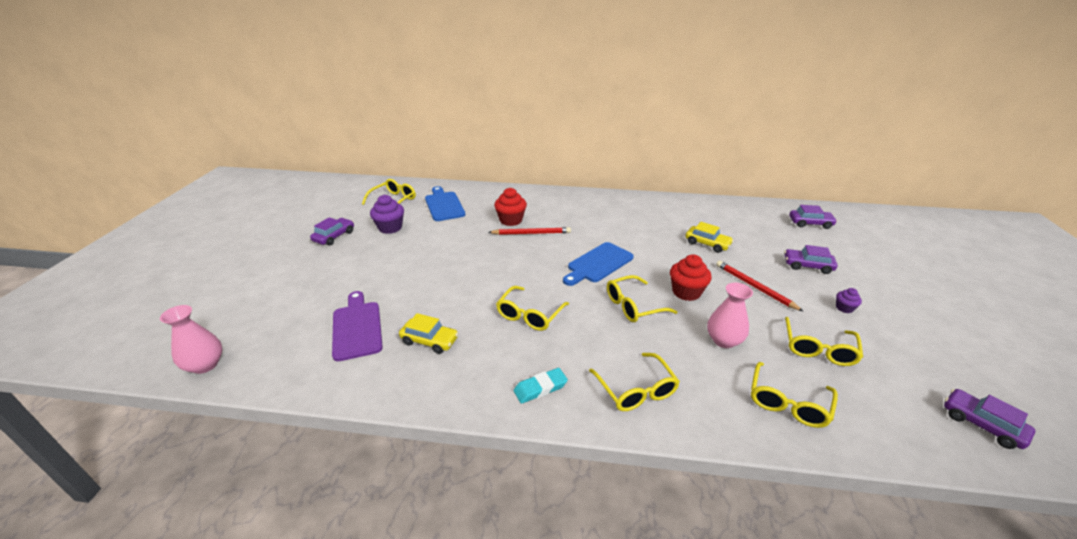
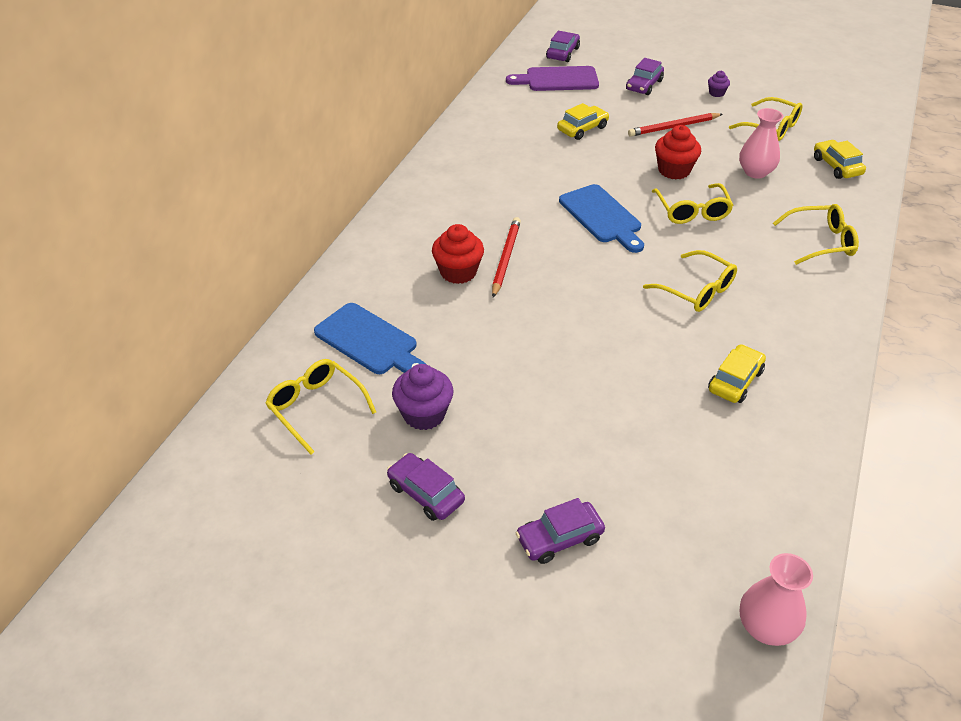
camera: 75 degrees left, 10 degrees up
purple cutting board [332,291,383,361] -> purple cutting board moved to [506,66,599,91]
blue cutting board [425,186,465,221] -> blue cutting board turned 135 degrees counterclockwise [314,303,426,374]
turquoise eraser [514,368,568,404] -> none
yellow glasses [751,362,838,428] -> yellow car [814,140,866,179]
purple car [944,389,1036,449] -> purple car moved to [516,498,605,564]

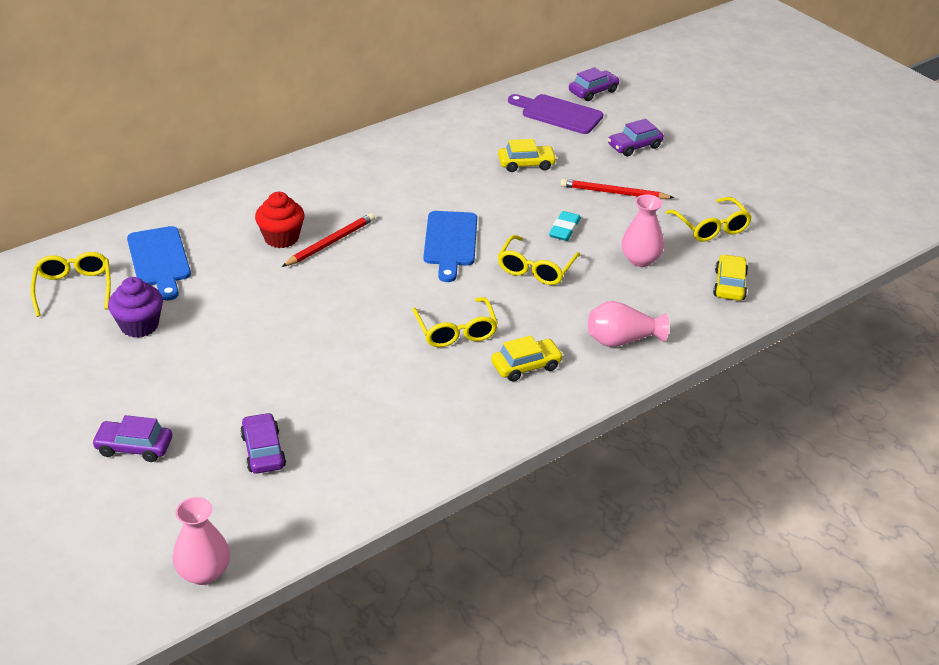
camera: 30 degrees right, 5 degrees down
purple car [387,453,465,521] -> purple car moved to [240,413,286,474]
red cupcake [655,125,701,179] -> turquoise eraser [549,211,581,241]
purple cupcake [708,71,730,97] -> none
yellow car [708,344,766,403] -> yellow car moved to [491,335,563,382]
yellow glasses [773,204,859,265] -> pink vase [588,301,669,347]

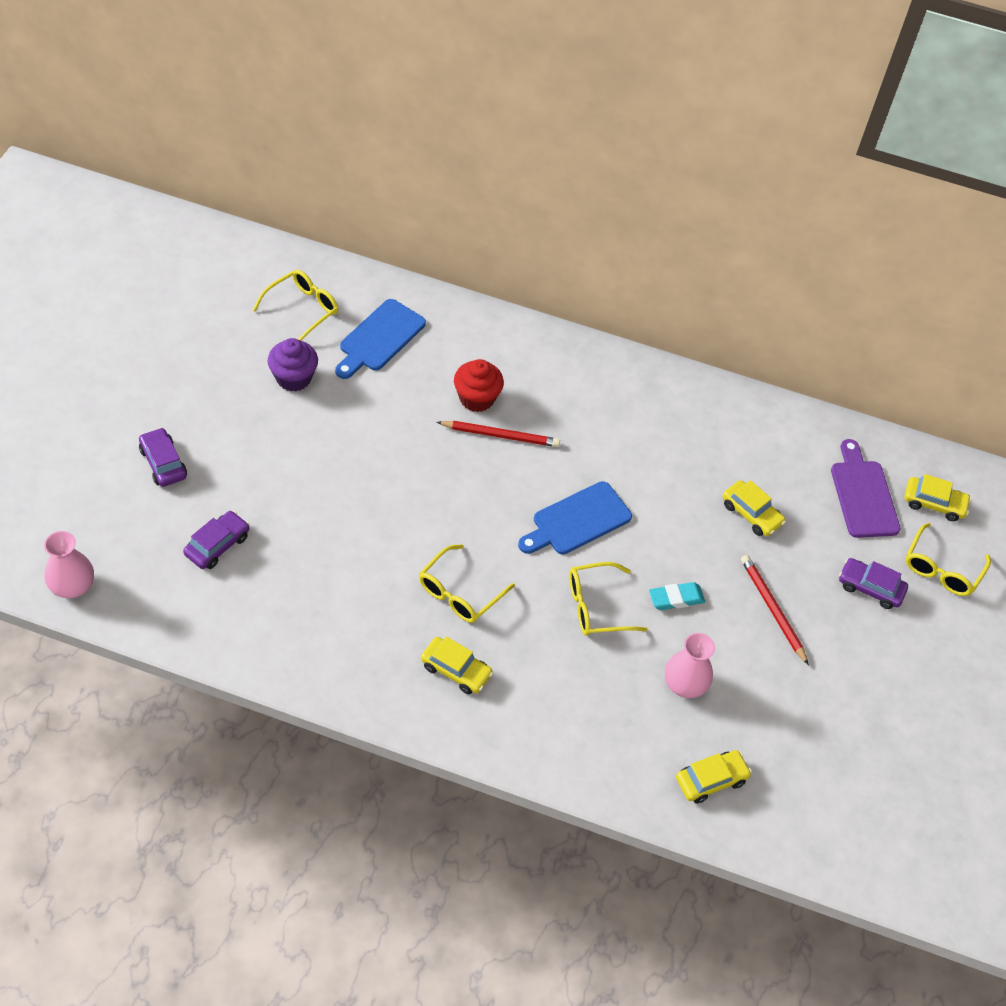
camera: 50 degrees right, 15 degrees up
purple car [569,67,620,101] -> yellow car [904,474,971,521]
pink vase [588,301,669,347] -> none
yellow glasses [666,197,752,242] -> yellow glasses moved to [906,523,991,596]

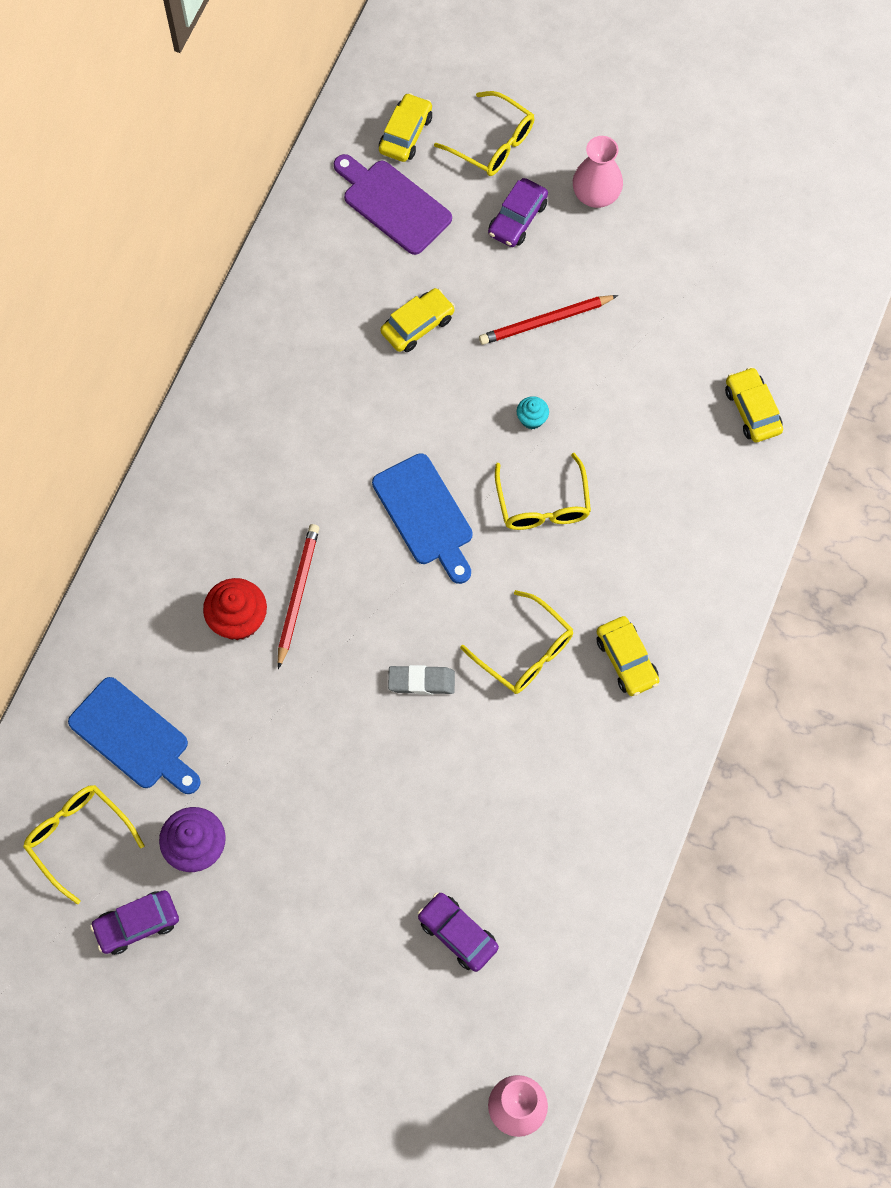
camera: 80 degrees left, 15 degrees up
purple car [139,427,187,487] -> purple car moved to [90,890,179,955]
yellow car [421,636,493,694] -> yellow car turned 120 degrees clockwise [596,616,659,696]
turquoise eraser [649,582,705,610] -> turquoise cupcake [517,396,549,429]
pink vase [665,633,715,698] -> pink vase moved to [573,136,623,208]
purple cutting board [831,439,900,538] -> purple cutting board turned 45 degrees clockwise [334,154,452,255]
none -> grey eraser [388,665,455,695]

